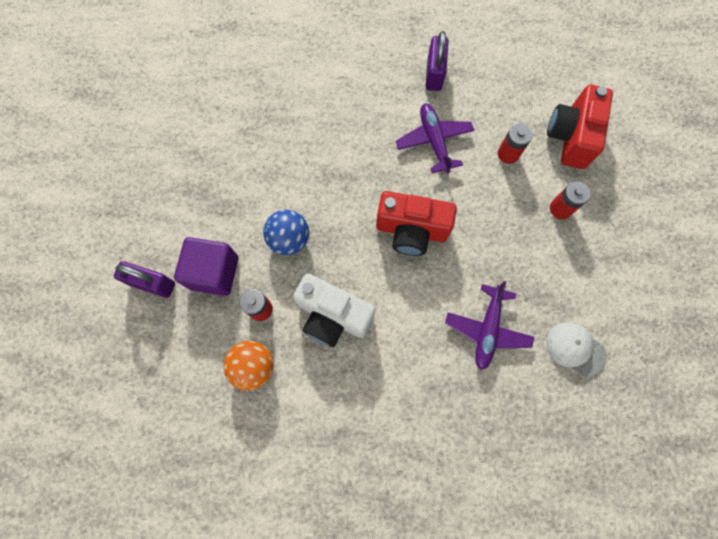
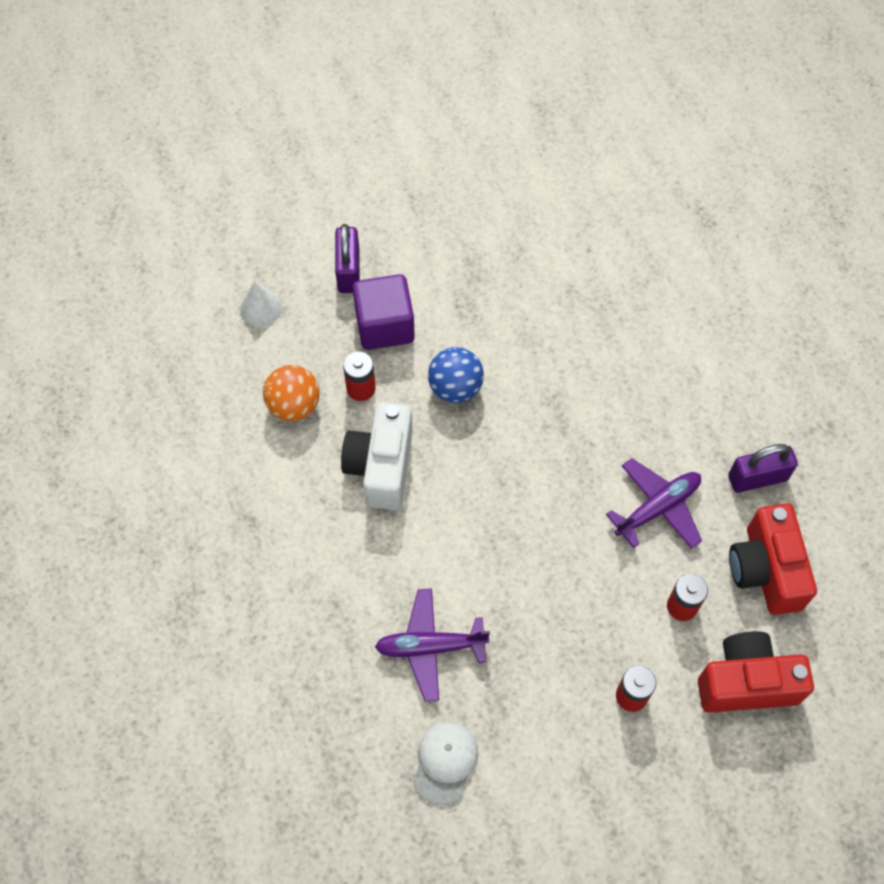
camera: 70 degrees right, 10 degrees down
red camera [376,191,457,256] -> red camera moved to [729,503,817,615]
none -> white cone [240,281,282,327]

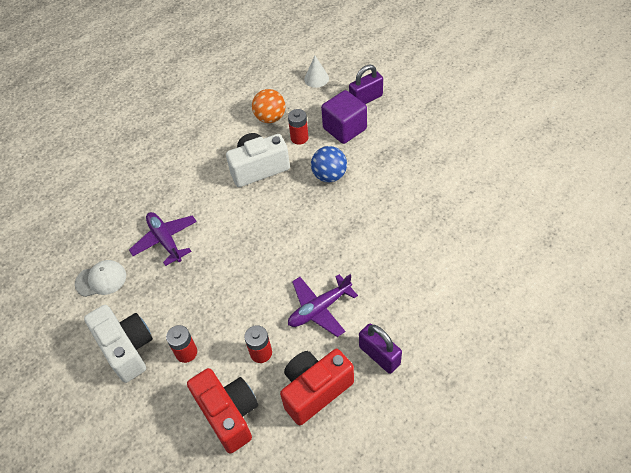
camera: 65 degrees right, 10 degrees down
purple plane [606,458,702,549] -> purple plane turned 120 degrees clockwise [288,274,358,337]
none -> white camera [84,305,153,383]

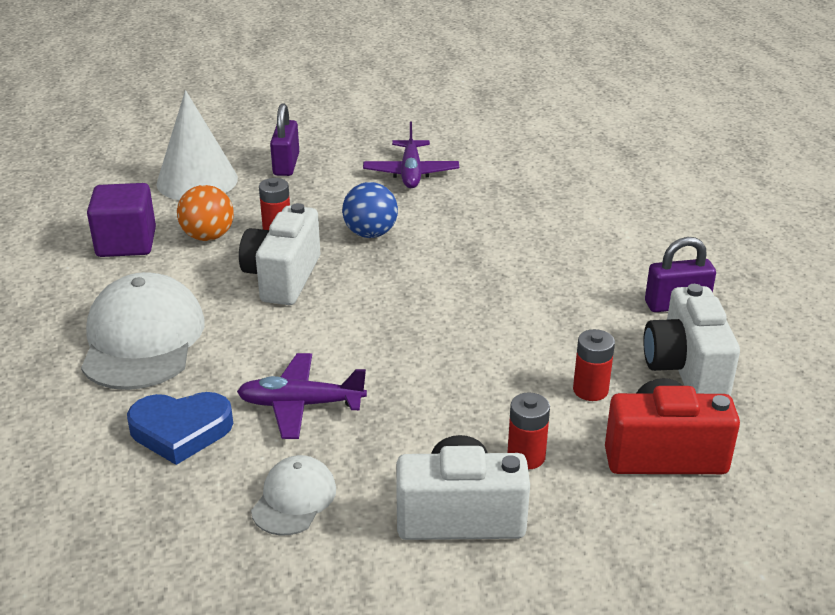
camera: 60 degrees left, 20 degrees down
red camera [280,349,354,425] -> white camera [643,284,740,395]
purple plane [288,274,358,337] -> purple plane moved to [363,121,459,188]
white cone [304,56,329,88] -> white cone [156,90,238,200], size x2.01
purple cube [321,90,367,144] -> purple cube moved to [87,183,156,257]
none -> white cap [81,272,204,390]
none -> blue heart [127,392,233,465]

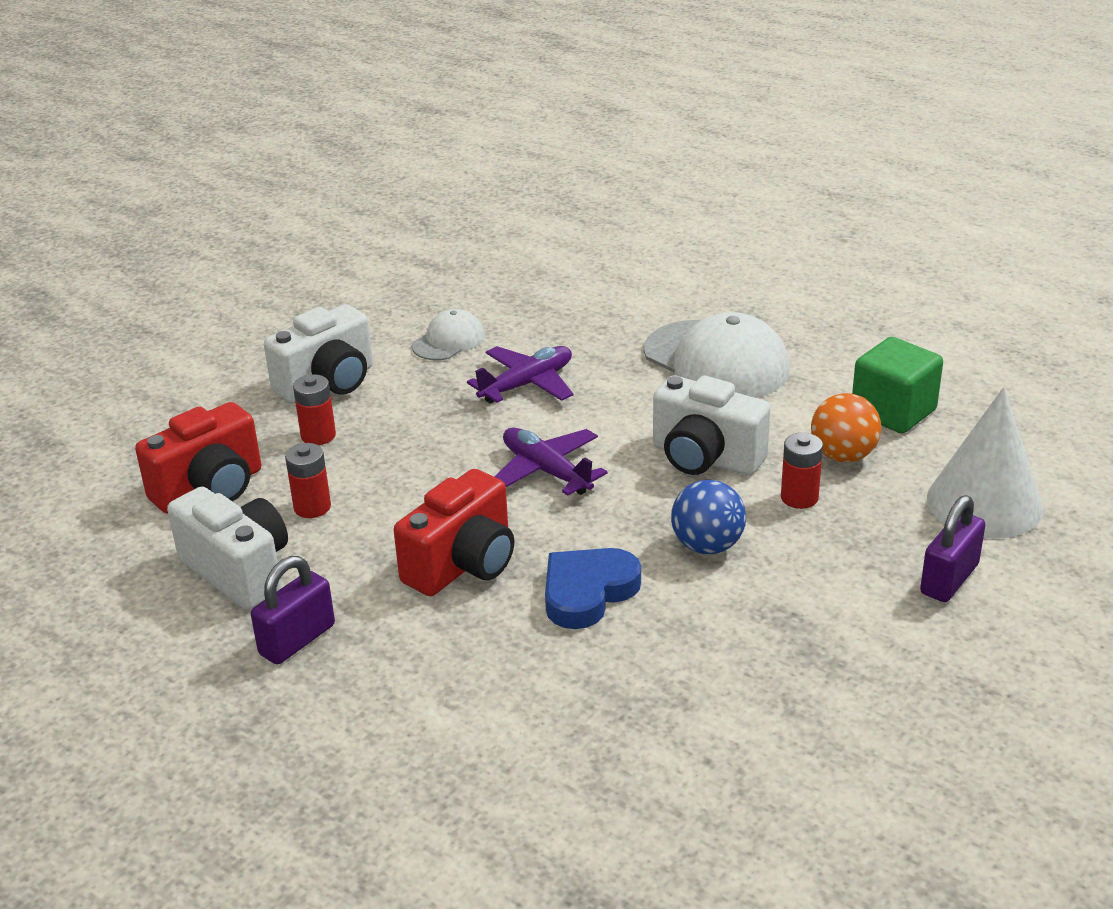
camera: 140 degrees right, 0 degrees up
purple cube [87,183,156,257] -> green cube [852,337,943,433]
blue heart [127,392,233,465] -> blue heart moved to [545,548,641,629]
white camera [239,203,320,305] -> white camera turned 150 degrees clockwise [653,376,771,475]
white cap [251,455,336,536] -> white cap turned 120 degrees counterclockwise [412,309,485,360]
purple padlock [270,103,299,176] -> purple padlock turned 75 degrees clockwise [920,495,986,602]
purple plane [363,121,459,188] -> purple plane moved to [494,427,607,496]
none -> red camera [394,469,514,596]

